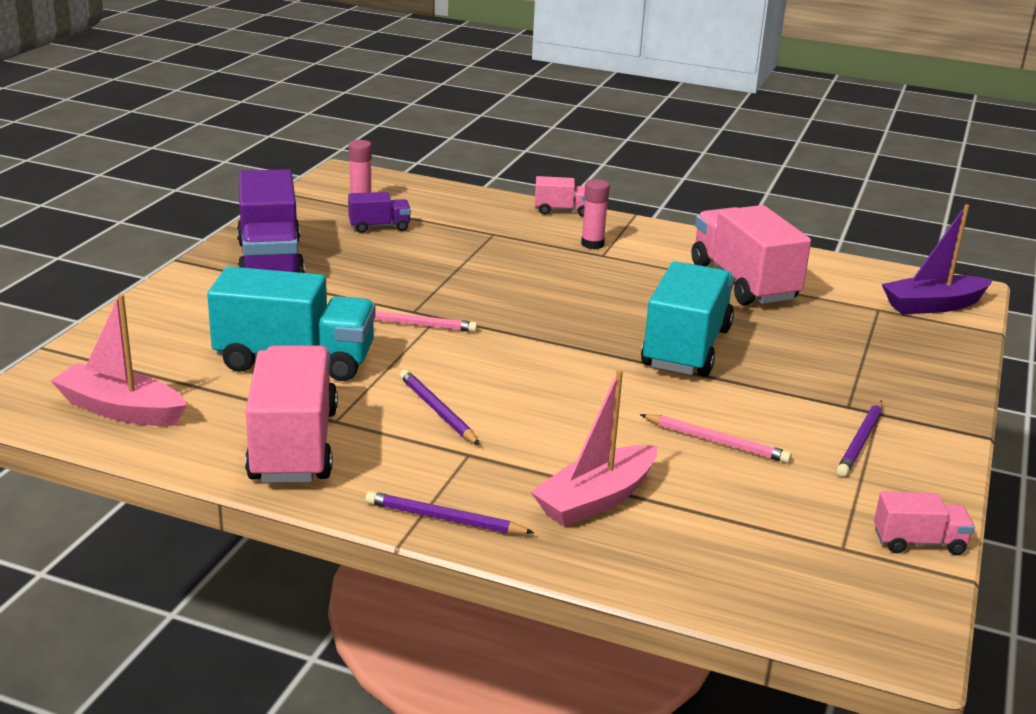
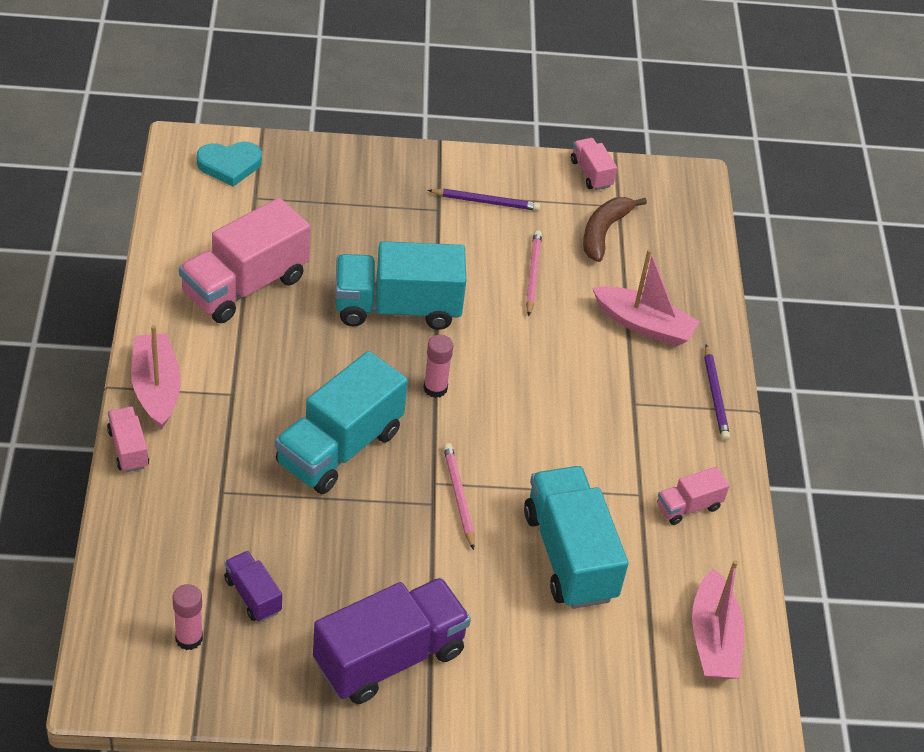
camera: 115 degrees left, 20 degrees up
pink truck [245,345,338,483] -> pink truck [657,467,729,525], size x0.48
purple pencil [400,370,480,445] -> none
pink glue stick [581,179,610,249] -> pink glue stick moved to [424,335,453,398]
purple boat [882,204,993,314] -> turquoise heart [197,141,262,187]
none -> pink boat [131,325,181,429]
none -> turquoise truck [275,351,408,494]
none -> brown banana [583,197,647,262]

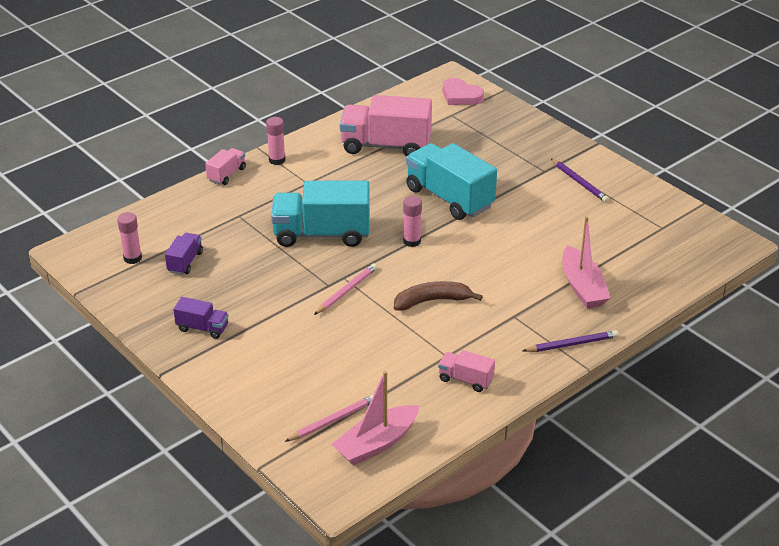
camera: 55 degrees right, 10 degrees down
pink boat [131,325,181,429] -> pink glue stick [266,117,285,165]
turquoise heart [197,141,262,187] -> pink heart [443,78,484,105]
purple truck [313,578,471,704] -> purple truck [173,297,229,339], size x0.48
turquoise truck [524,466,628,609] -> none
pink pencil [526,230,542,316] -> pink pencil moved to [284,395,373,442]
pink truck [571,138,617,190] -> none
brown banana [583,197,647,262] -> brown banana moved to [394,281,483,310]
purple pencil [704,344,730,441] -> purple pencil turned 150 degrees counterclockwise [522,330,618,352]

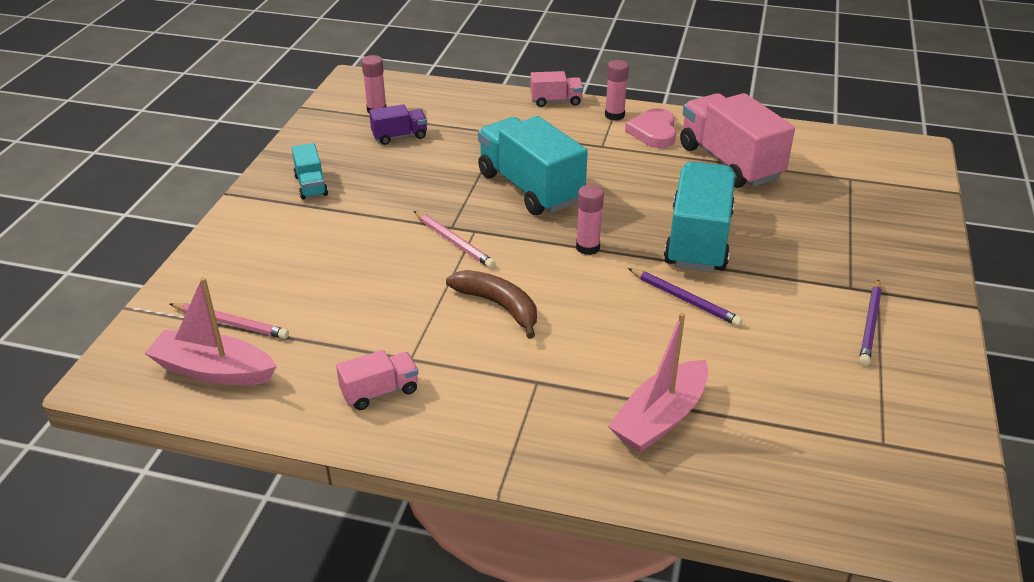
camera: 55 degrees right, 0 degrees up
purple truck [173,297,229,339] -> turquoise truck [292,143,328,200]
pink pencil [314,263,377,315] -> pink pencil turned 45 degrees clockwise [414,211,495,268]
pink truck [438,350,495,392] -> pink truck turned 75 degrees clockwise [336,350,418,410]
pink heart [443,78,484,105] -> pink heart moved to [625,108,676,148]
purple pencil [522,330,618,352] -> purple pencil moved to [628,268,743,326]

